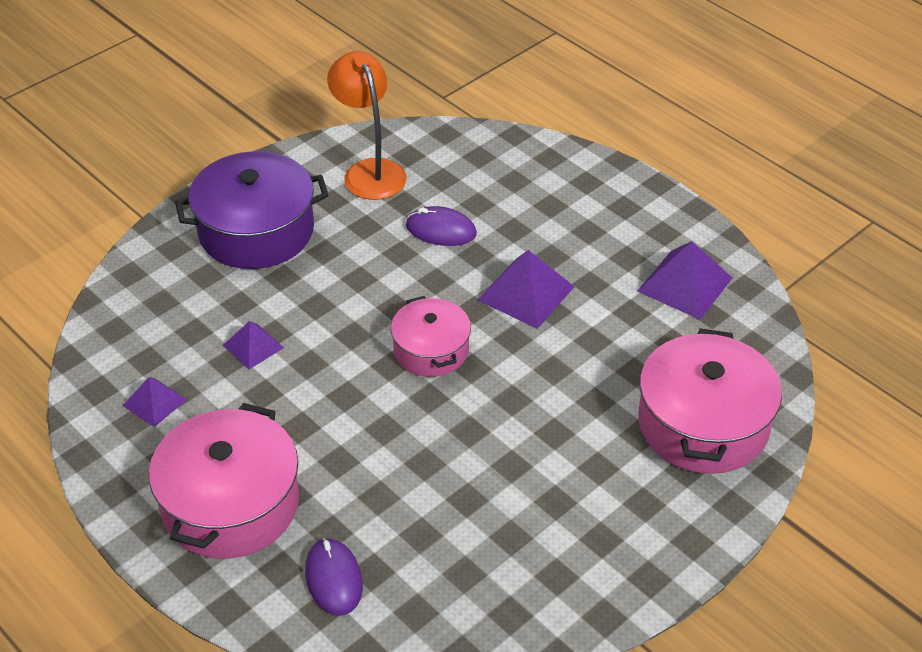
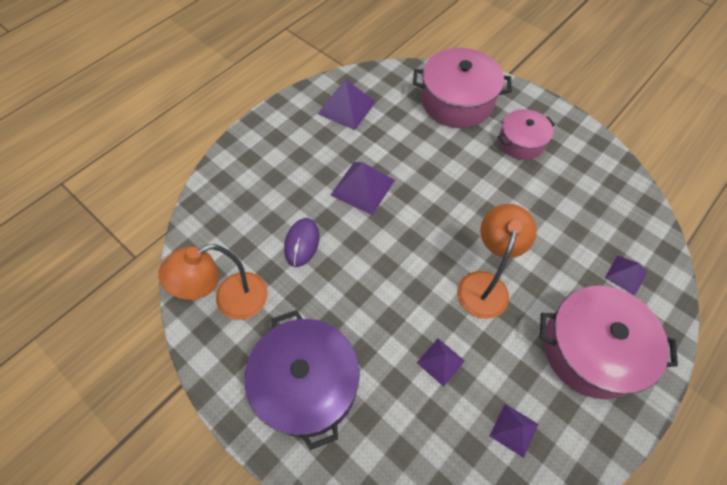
camera: 95 degrees left, 15 degrees up
purple mouse [305,538,363,616] -> purple pyramid [605,255,647,295]
pink pot [391,296,471,377] -> pink pot moved to [498,109,555,160]
none -> orange lamp [457,204,537,319]

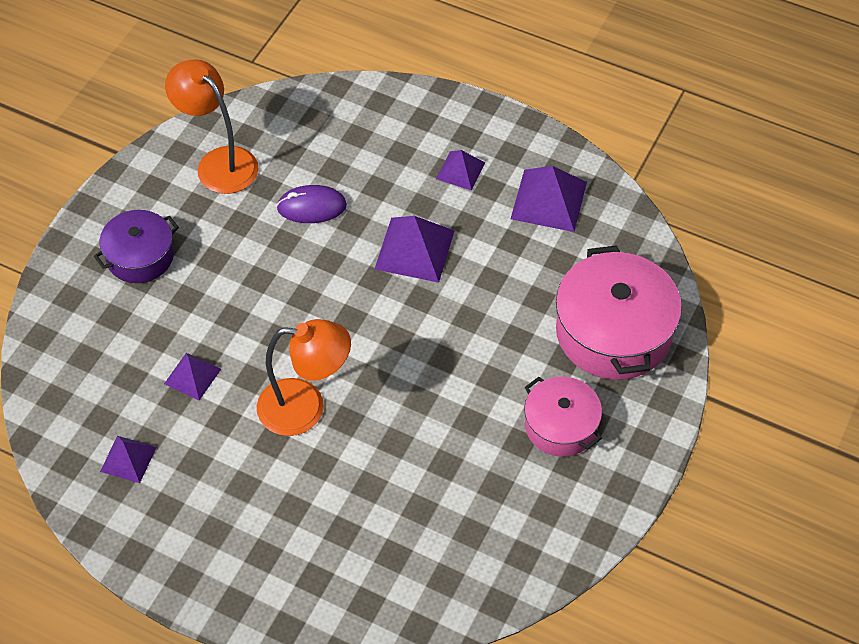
camera: 75 degrees right, 5 degrees down
purple pot [244,310,360,450] -> purple pot [94,210,179,283], size x0.60
pink pot [540,286,678,399] -> none
purple pyramid [605,255,647,295] -> purple pyramid moved to [436,150,485,190]

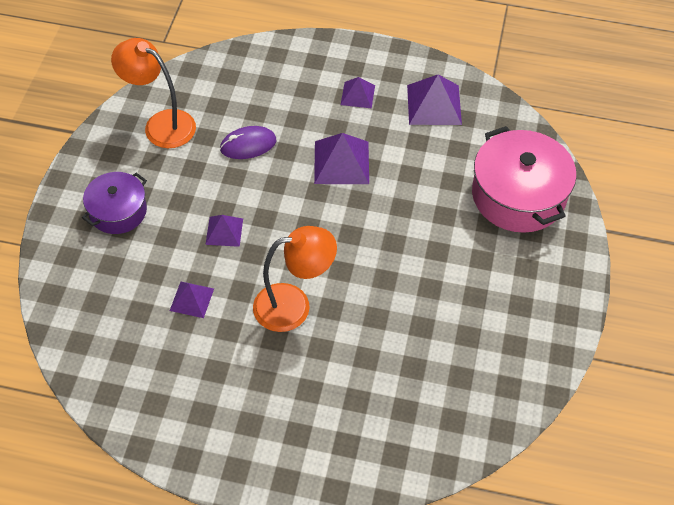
camera: 15 degrees left, 0 degrees up
purple pyramid [100,436,157,483] -> purple pyramid moved to [205,215,243,247]
pink pot [524,377,602,457] -> none

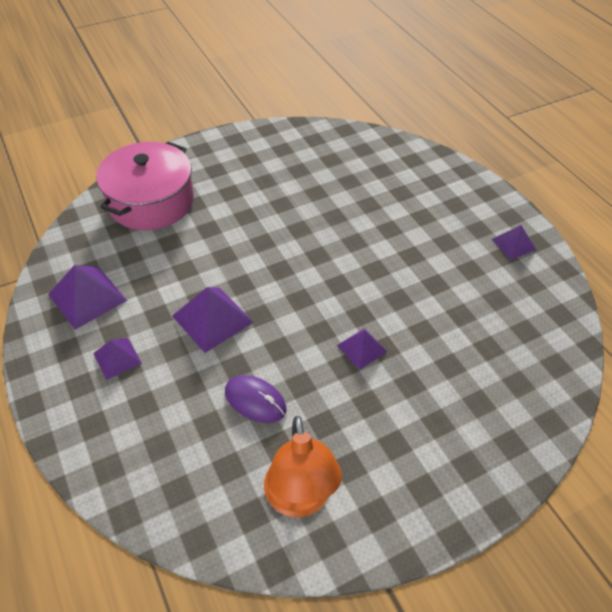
camera: 130 degrees left, 5 degrees down
purple pot [82,172,147,234] -> none
purple pyramid [170,282,214,318] -> purple pyramid moved to [492,225,536,260]
orange lamp [253,226,337,332] -> none

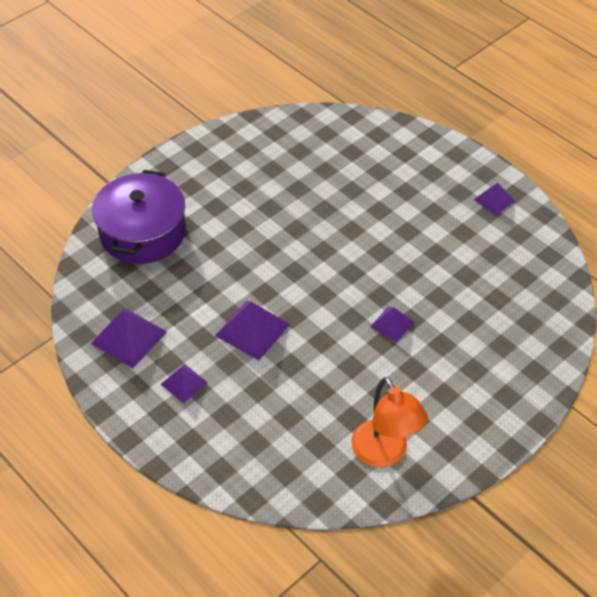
camera: 15 degrees left, 0 degrees up
pink pot [96,142,194,230] -> purple pot [92,170,186,264]
purple mouse [225,375,286,423] -> none

